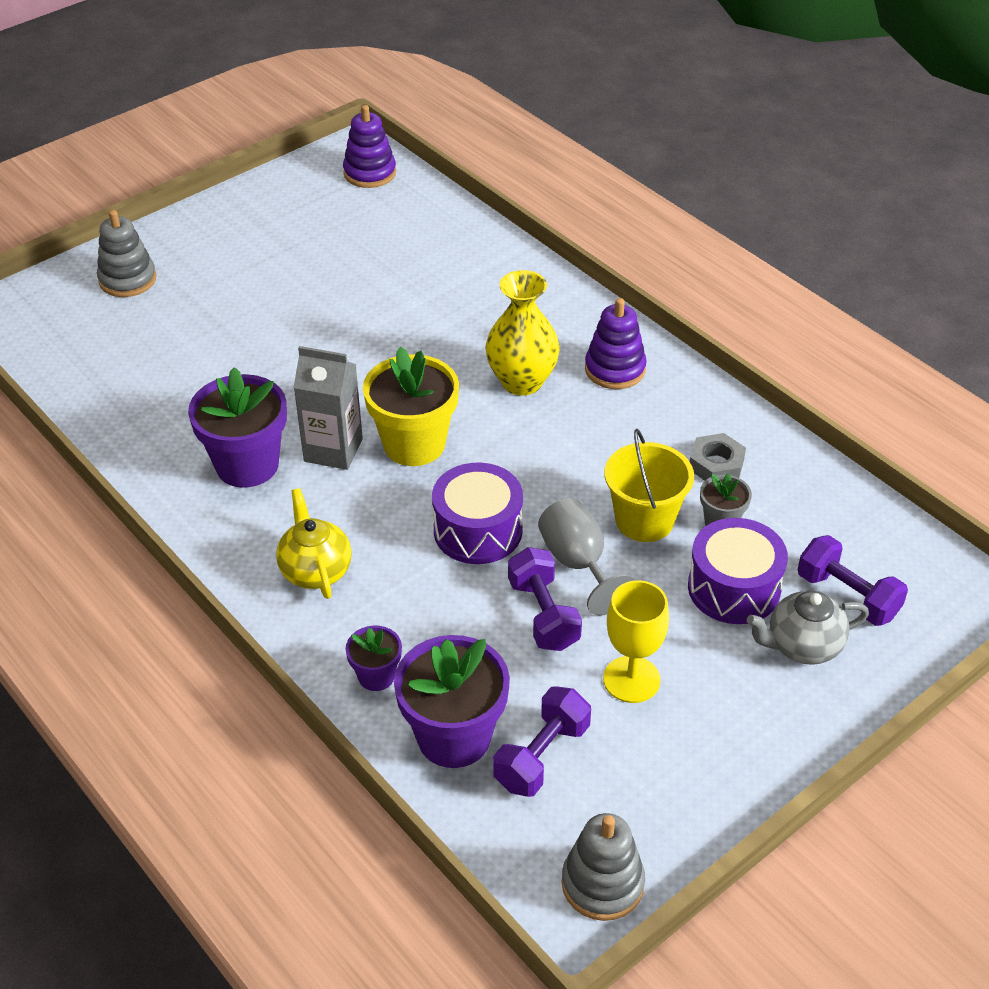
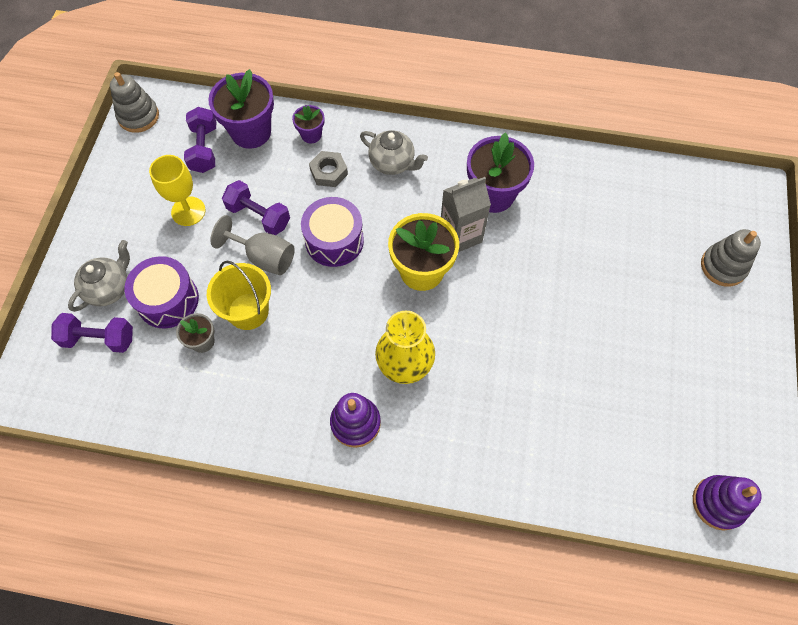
camera: 140 degrees right, 20 degrees up
yellow teapot [276,488,352,599] -> grey teapot [360,130,428,175]
grey nut [690,433,746,481] -> grey nut moved to [309,151,348,187]

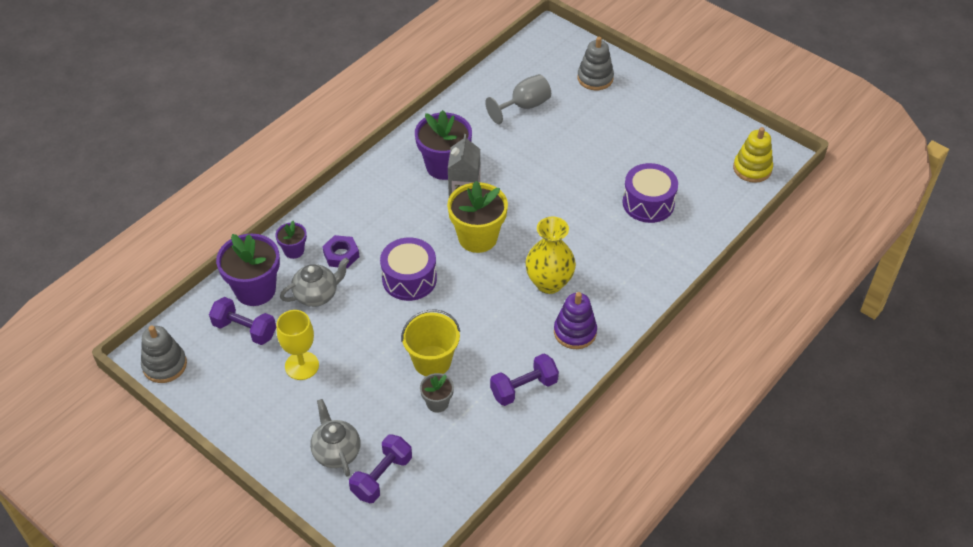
camera: 60 degrees left, 15 degrees down
purple drum [125,256,199,328] -> purple drum moved to [623,163,678,223]
grey goblet [211,215,295,275] -> grey goblet moved to [485,74,551,124]
purple dumbbell [222,180,290,235] -> purple dumbbell moved to [490,353,559,406]
grey nut [309,151,348,187] -> purple nut [322,235,360,268]
grey teapot [360,130,428,175] -> grey teapot moved to [280,257,349,307]
purple stacking toy [693,475,762,531] -> yellow stacking toy [733,127,773,183]

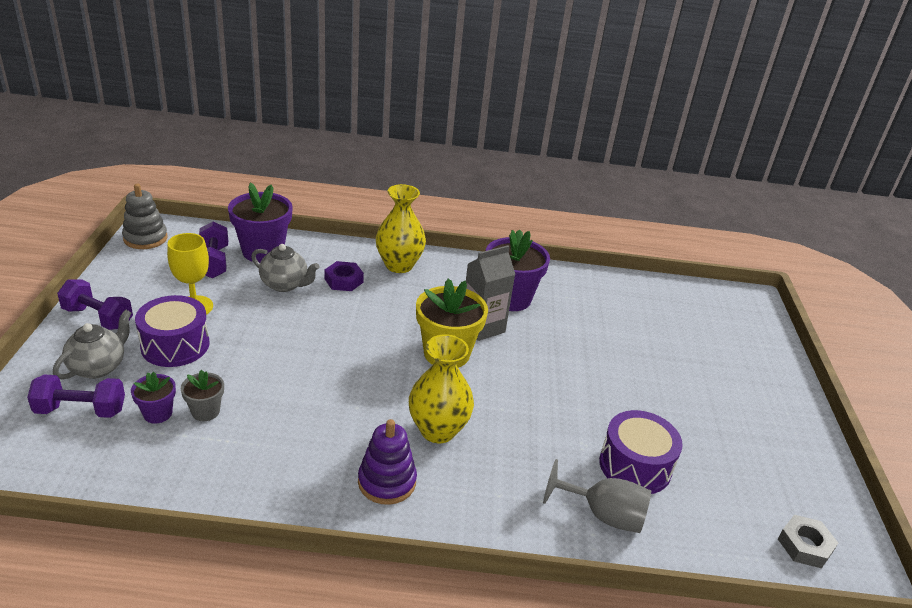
camera: 50 degrees right, 15 degrees down
purple flower pot [275,221,307,259] -> purple flower pot moved to [131,372,176,423]
purple drum [380,238,437,301] -> purple drum moved to [135,295,209,367]
yellow bucket [401,309,460,376] -> none
grey goblet [485,74,551,124] -> grey goblet moved to [543,459,651,533]
purple dumbbell [490,353,559,406] -> purple dumbbell moved to [57,279,133,330]
grey stacking toy [577,37,614,90] -> none
yellow stacking toy [733,127,773,183] -> grey nut [778,515,838,568]
none -> yellow vase [376,184,426,273]

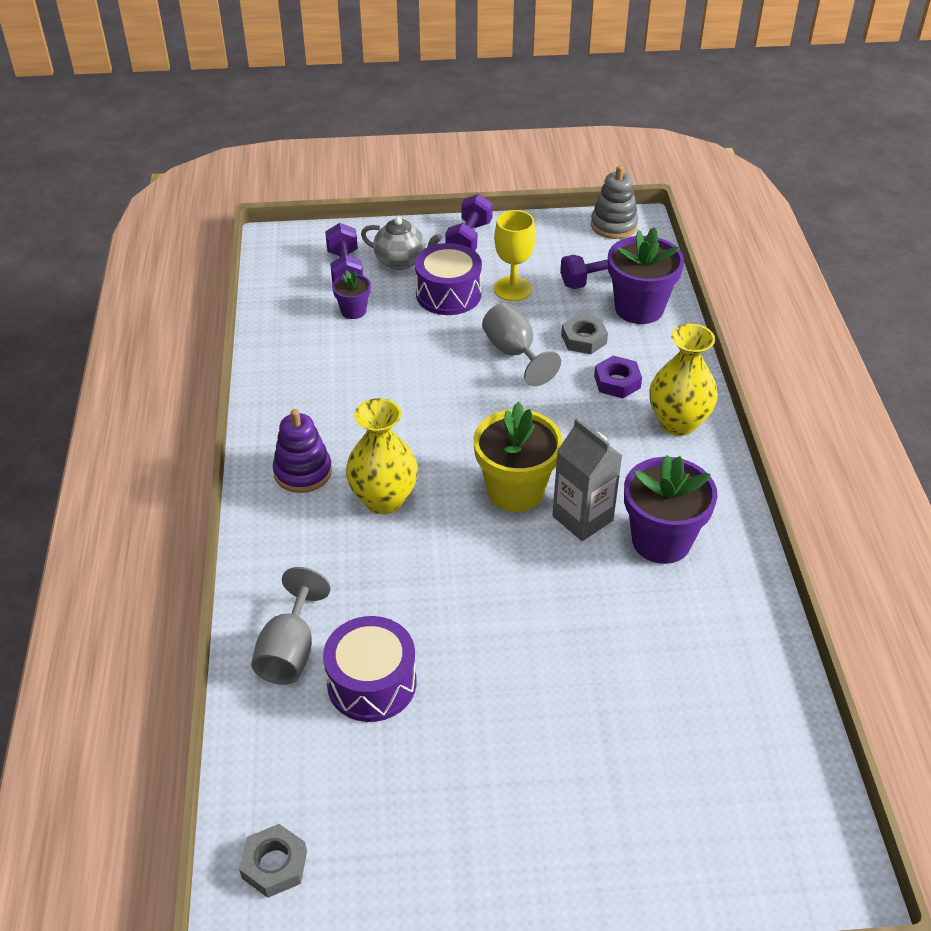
camera: 85 degrees right, 10 degrees up
grey flower pot [181,370,224,421] -> none
grey teapot [251,244,319,292] -> grey nut [561,314,608,354]
none -> grey goblet [482,303,561,386]

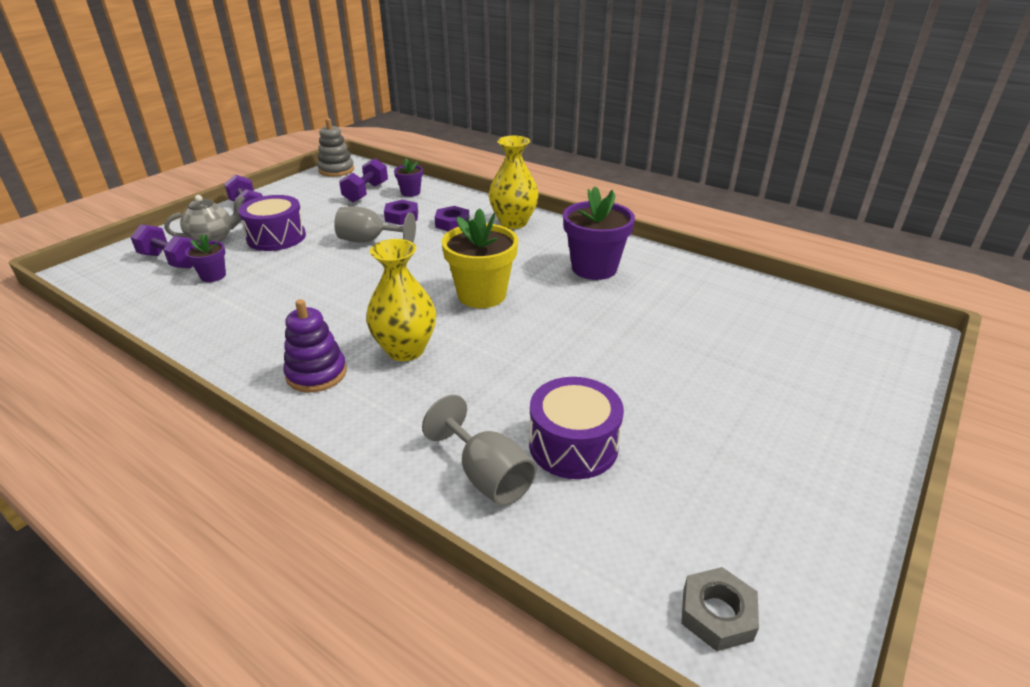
camera: 50 degrees left, 10 degrees down
yellow goblet [494,210,536,301] -> none
grey carton [552,418,623,541] -> none
grey nut [561,314,608,354] -> purple nut [384,200,418,225]
purple flower pot [608,227,684,324] -> purple flower pot [394,158,423,197], size x0.52

